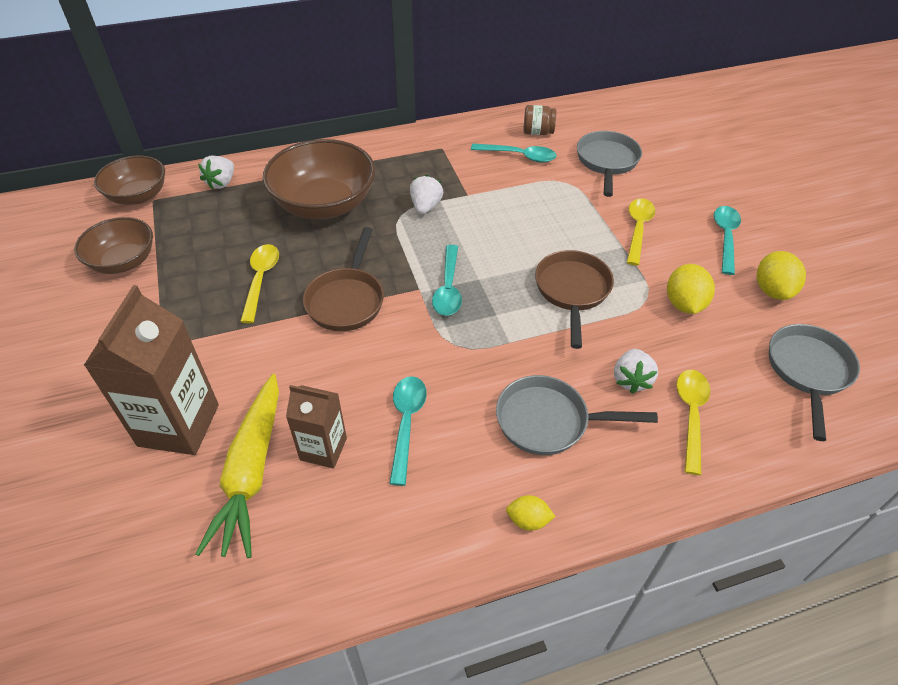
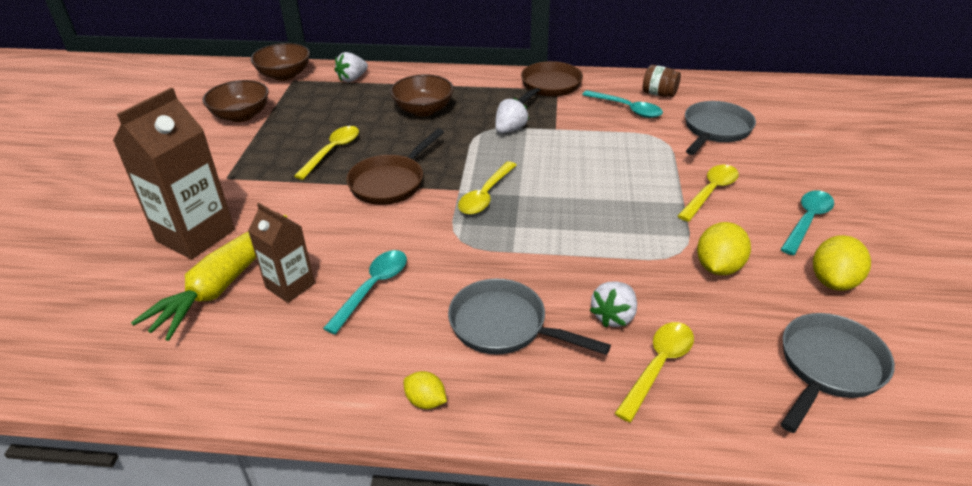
camera: 25 degrees right, 10 degrees down
brown bowl [263,139,375,219] -> brown bowl [390,74,454,116], size x0.62
turquoise spoon [432,245,462,316] -> yellow spoon [458,161,517,215]
brown pan [535,250,614,349] -> brown pan moved to [518,61,583,104]

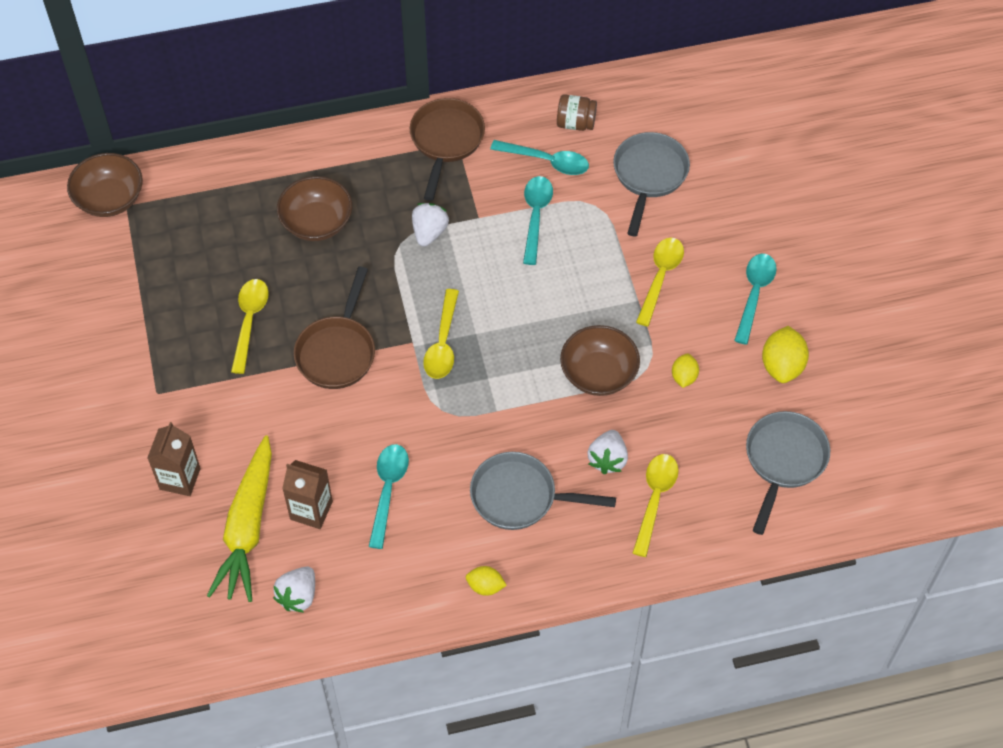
camera: 20 degrees left, 20 degrees up
brown carton [113,88,235,259] -> brown carton [147,422,201,496], size x0.58
brown bowl [203,80,269,122] -> brown bowl moved to [560,325,640,396]
white strawberry [335,52,368,82] -> white strawberry moved to [273,566,315,613]
yellow lemon [697,222,751,275] -> yellow lemon [672,354,699,388], size x0.59
none -> turquoise spoon [523,176,553,265]

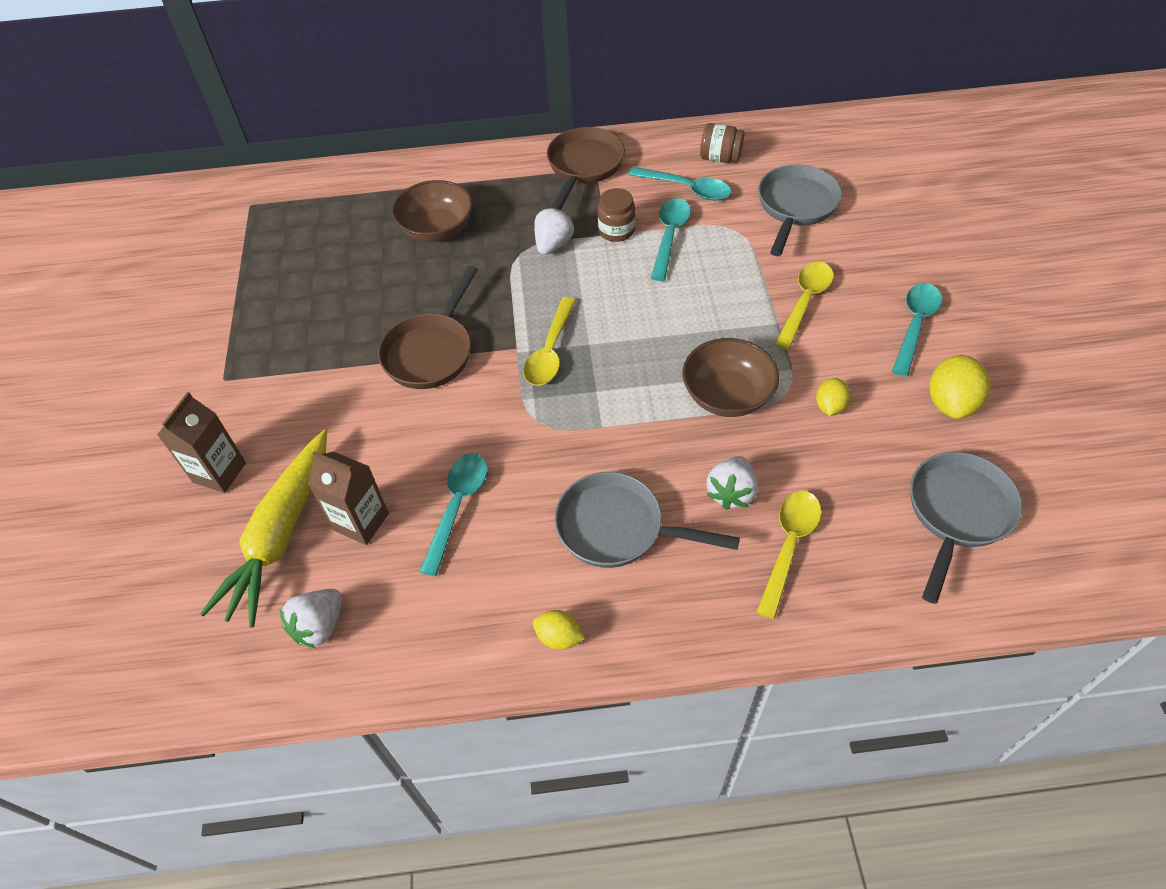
camera: 10 degrees right, 5 degrees down
brown bowl [67,153,143,217] -> none
yellow spoon [231,279,269,374] -> none
none -> brown jar [597,188,635,242]

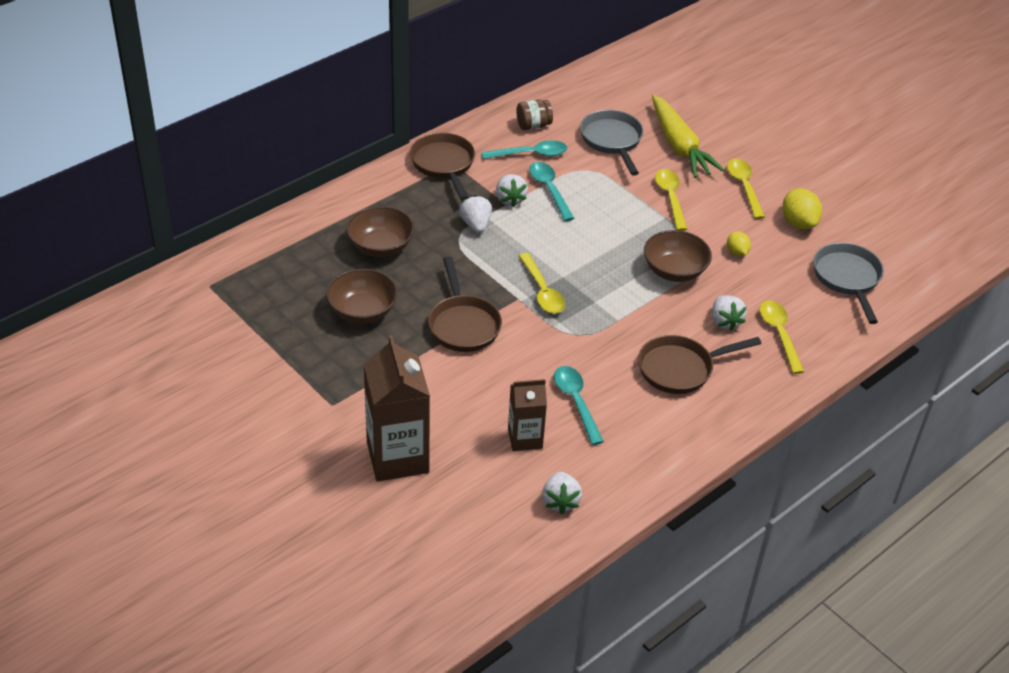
camera: 40 degrees left, 10 degrees down
brown carton [157,392,246,493] -> brown carton [363,335,430,482], size x1.71
yellow carrot [200,430,327,628] -> yellow carrot moved to [652,94,725,178]
yellow lemon [533,610,585,650] -> none
grey pan [554,472,740,568] -> brown pan [638,335,762,394]
brown jar [597,188,635,242] -> white strawberry [496,174,528,207]
turquoise spoon [892,283,942,377] -> yellow spoon [727,159,765,219]
none -> brown bowl [326,269,398,324]

